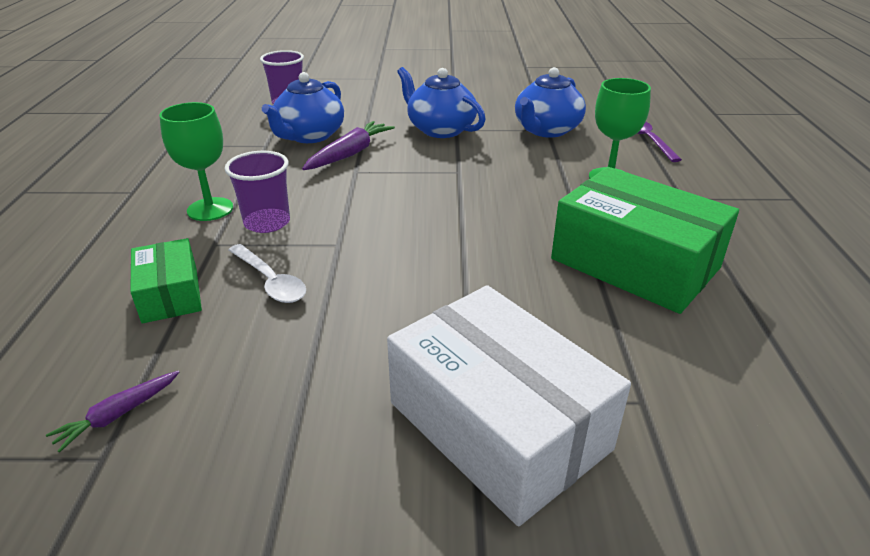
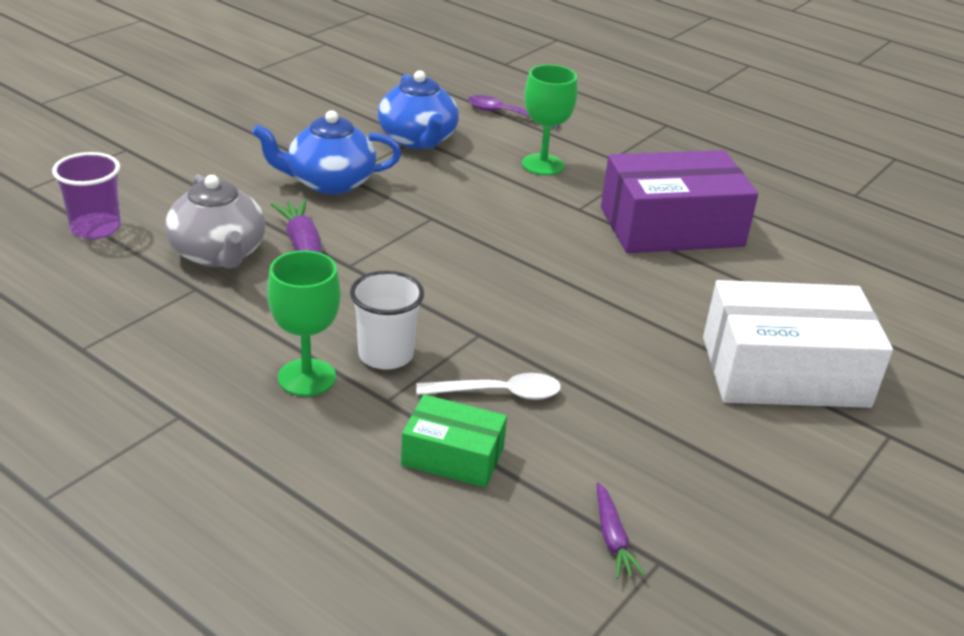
camera: 55 degrees left, 0 degrees up
purple cup [225,151,290,233] -> white cup [350,271,424,370]
blue teapot [262,72,344,143] -> grey teapot [165,174,266,269]
green box [551,167,739,314] -> purple box [601,150,758,253]

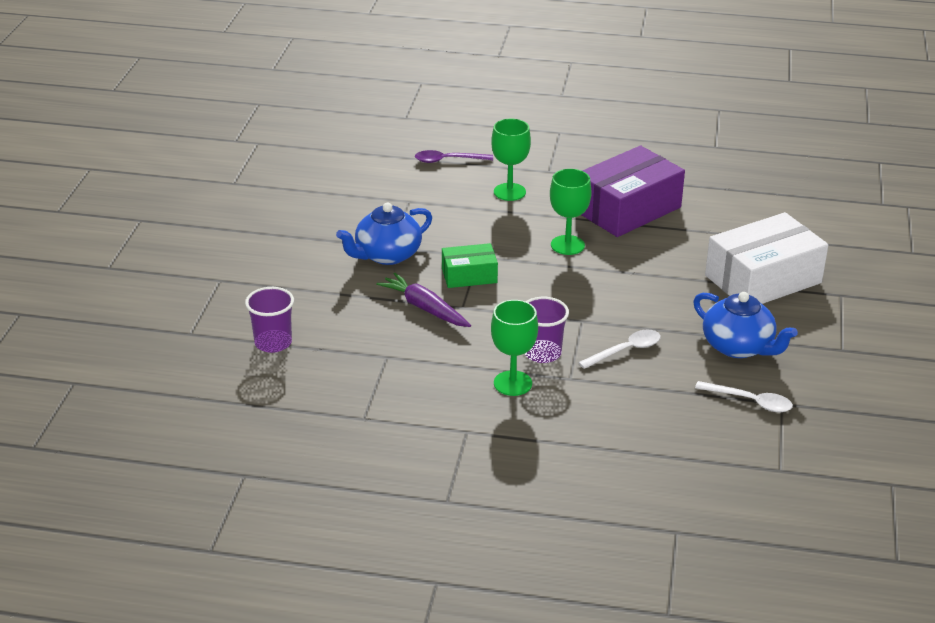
camera: 25 degrees left, 0 degrees up
grey teapot [165,174,266,269] -> none
white cup [350,271,424,370] -> purple cup [525,297,569,363]
blue teapot [378,70,459,149] -> blue teapot moved to [693,292,798,358]
green box [401,394,507,488] -> green box moved to [442,243,498,288]
purple carrot [597,482,646,579] -> white spoon [695,381,793,412]
none -> green goblet [550,169,592,255]

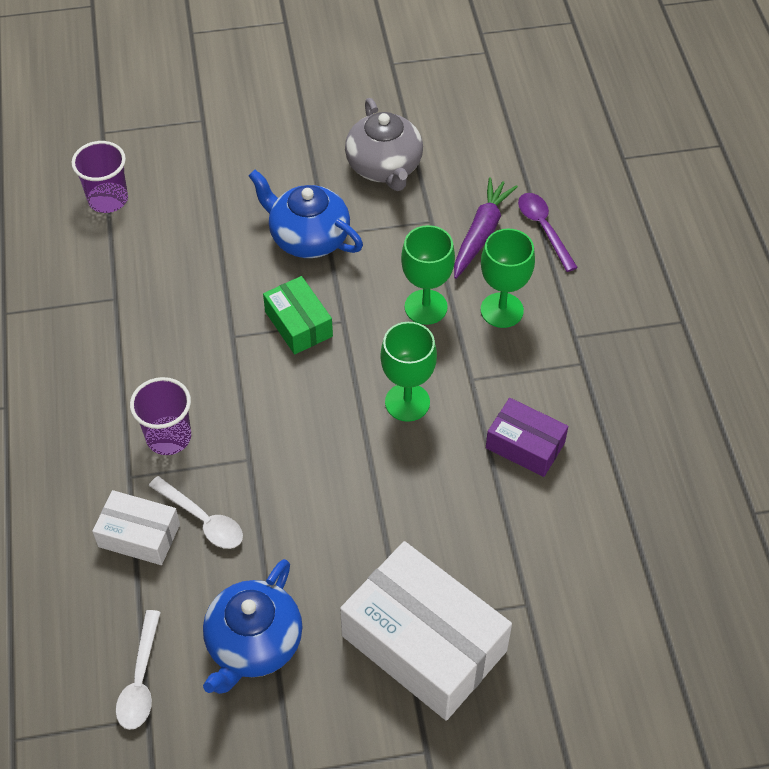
camera: 70 degrees right, 20 degrees up
purple carrot [376,273,471,327] -> purple carrot moved to [454,177,518,279]
green goblet [491,300,538,396] -> green goblet moved to [401,225,455,325]
purple box [582,145,685,237] -> purple box [486,398,568,477], size x0.53
none -> white box [92,490,180,565]
none -> grey teapot [345,98,423,191]

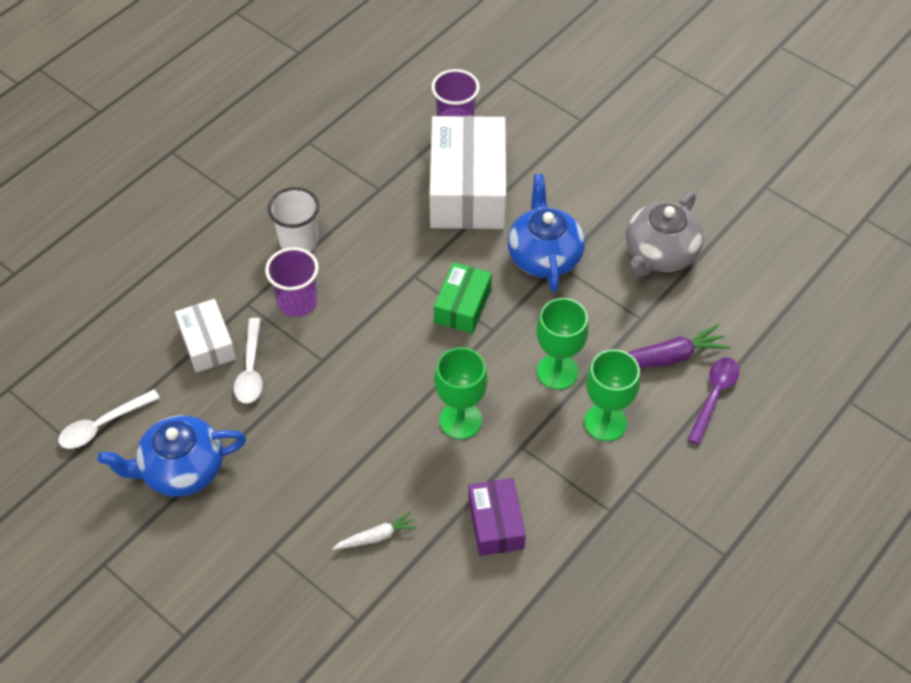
camera: 50 degrees right, 0 degrees up
white box [340,541,512,721] -> white box moved to [430,116,506,229]
none -> white cup [268,187,319,252]
none -> white carrot [332,512,417,550]

